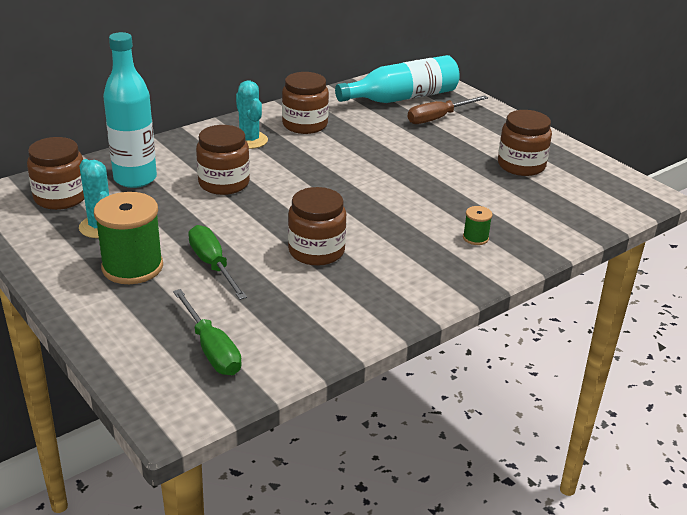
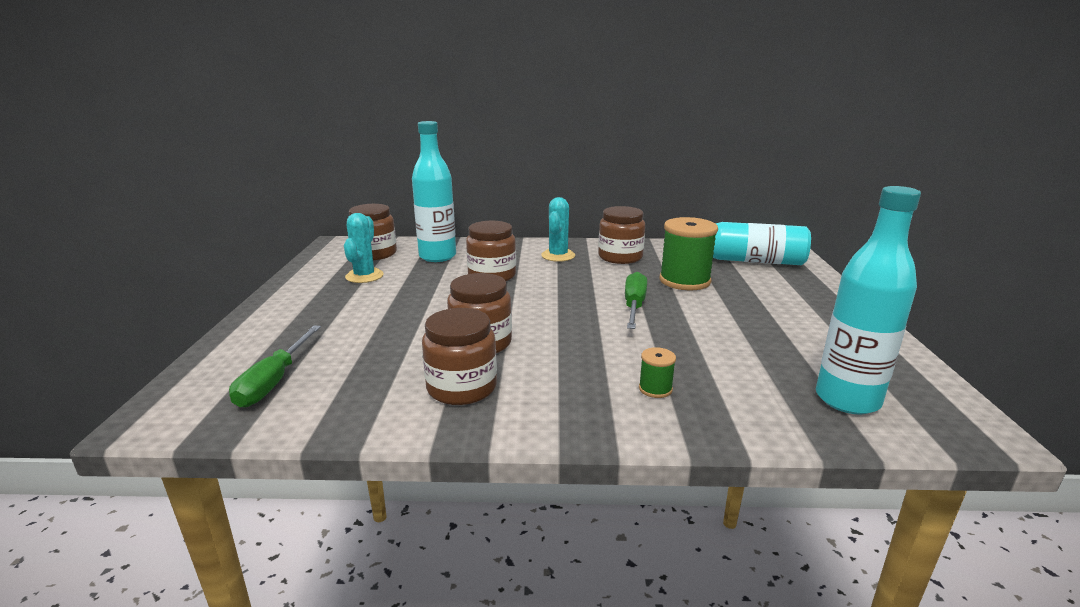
camera: 40 degrees right, 10 degrees down
green spool [94,192,163,284] -> green spool moved to [659,217,718,290]
green screwdriver [188,225,247,300] -> green screwdriver moved to [625,272,647,329]
brown screwdriver [408,95,488,124] -> none
brown jar [498,110,552,176] -> brown jar moved to [422,308,497,405]
none -> turquoise bottle [816,186,921,414]

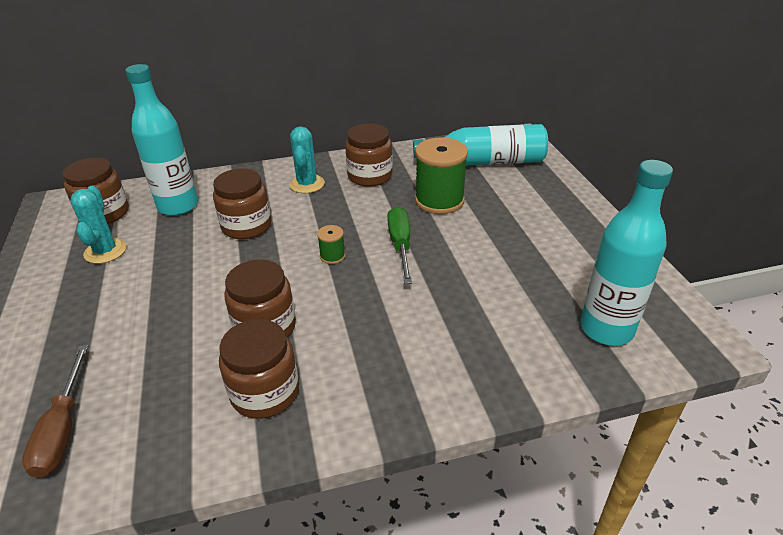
camera: 15 degrees left, 15 degrees up
green screwdriver [229,325,321,408] -> brown screwdriver [22,345,88,478]
green spool [639,347,676,398] -> green spool moved to [317,225,345,264]

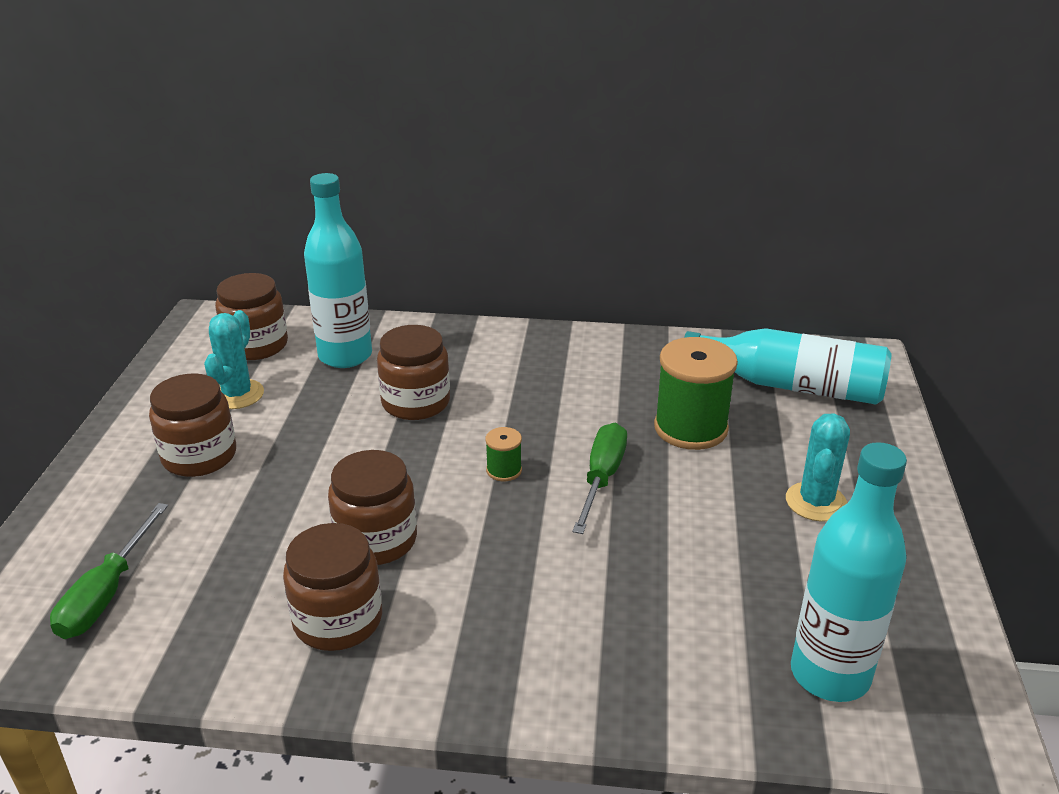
camera: 20 degrees right, 5 degrees down
brown screwdriver [22,345,88,478] -> green screwdriver [50,503,168,639]
turquoise cactus [289,126,325,193] -> turquoise cactus moved to [786,413,850,522]
brown jar [345,123,393,187] -> brown jar moved to [149,373,236,477]

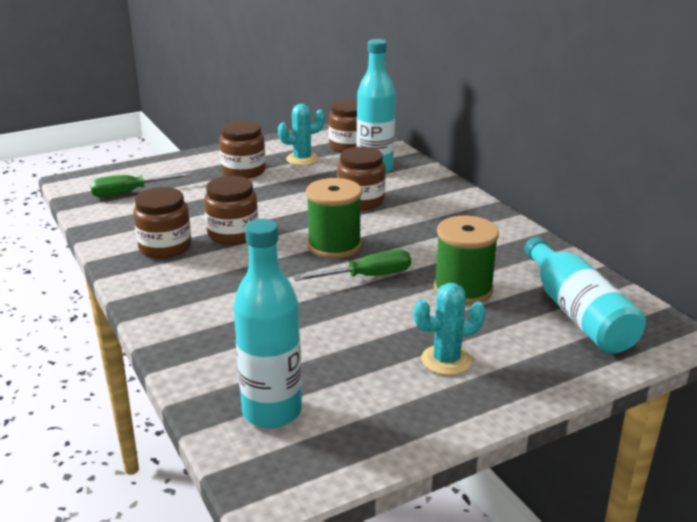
camera: 55 degrees right, 5 degrees down
green spool [485,427,522,481] -> green spool [306,178,362,259], size x2.18

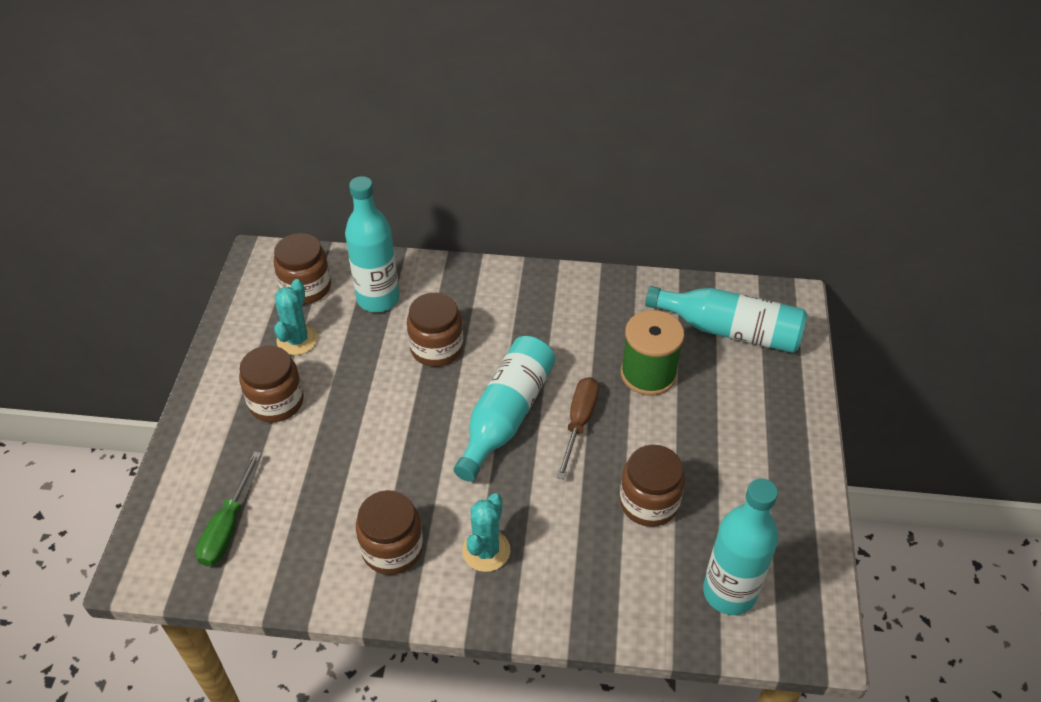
camera: 55 degrees left, 20 degrees up
brown jar [204,176,258,245] -> brown jar moved to [620,445,685,527]
green screwdriver [293,250,411,281] -> brown screwdriver [556,377,599,479]
green spool [306,178,362,259] -> turquoise bottle [454,336,556,482]
turquoise cactus [414,283,486,375] -> turquoise cactus moved to [462,493,510,572]

